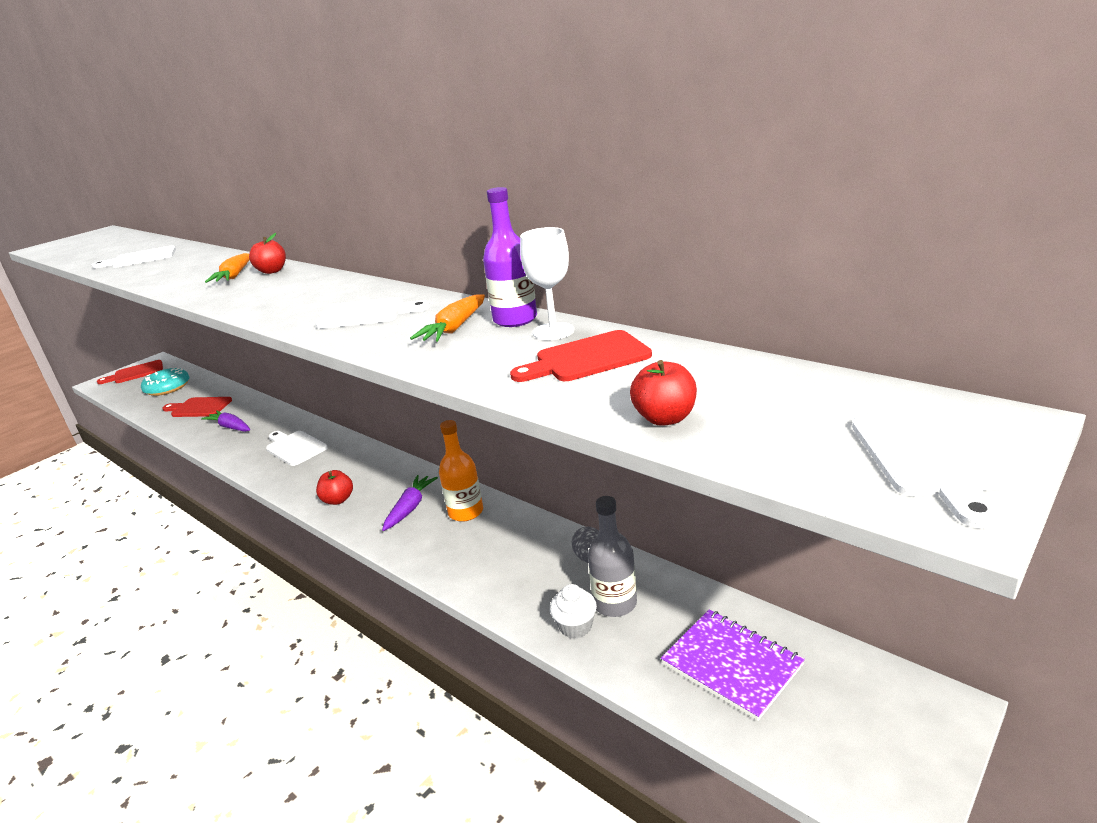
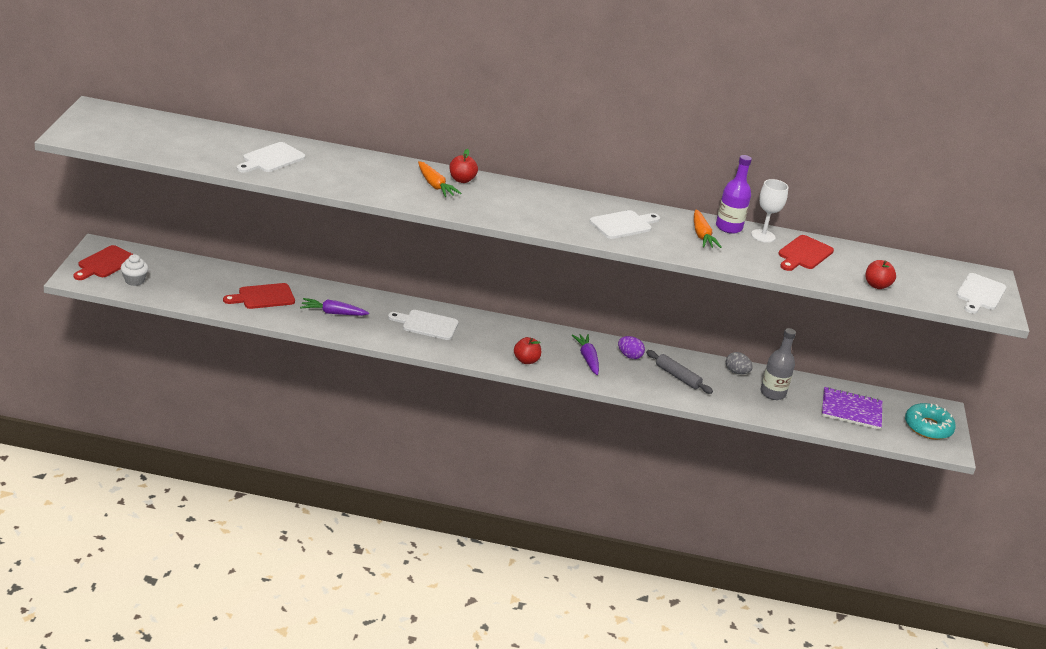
camera: 40 degrees left, 5 degrees up
turquoise donut [141,368,189,396] -> turquoise donut moved to [905,403,956,440]
orange bottle [439,420,483,522] -> purple egg [618,336,645,359]
white cupcake [550,584,597,639] -> white cupcake moved to [121,254,148,286]
white cutting board [852,409,1009,528] -> white cutting board turned 60 degrees clockwise [956,273,1006,314]
none -> grey rolling pin [646,350,713,394]

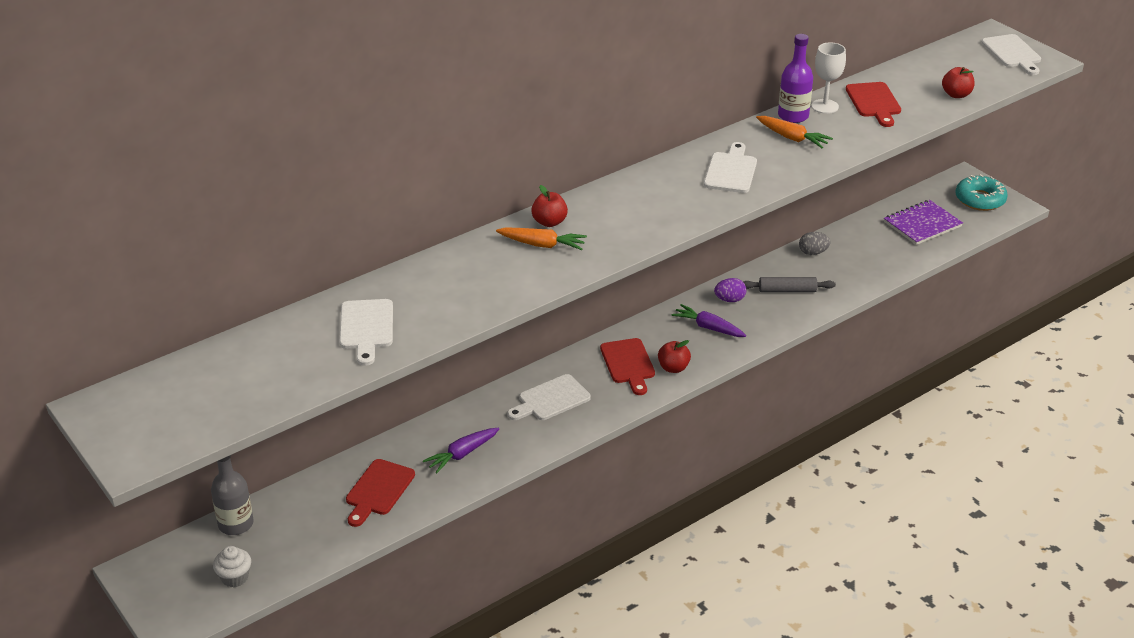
camera: 40 degrees left, 5 degrees up
red cutting board [73,245,133,280] -> red cutting board moved to [600,338,655,395]
grey bottle [760,328,796,400] -> grey bottle moved to [211,455,254,535]

